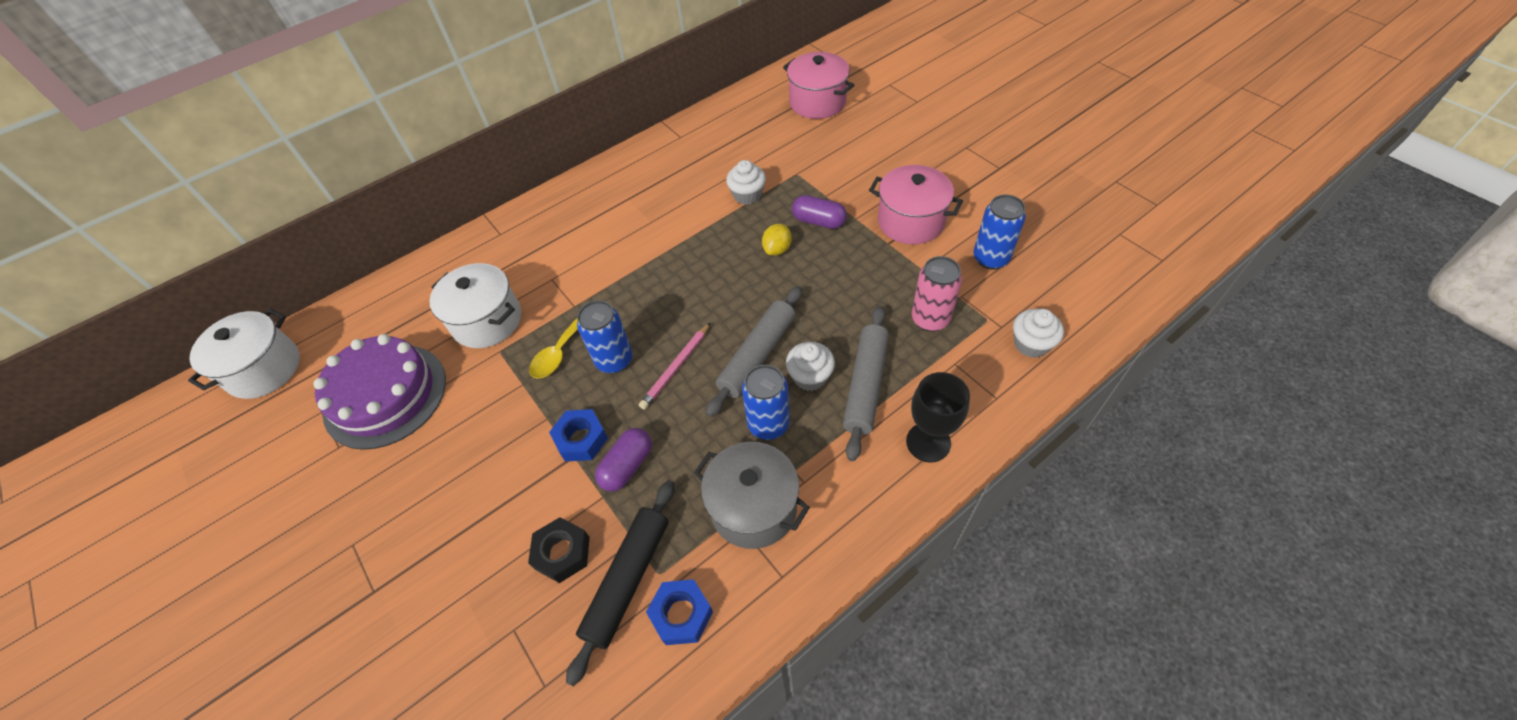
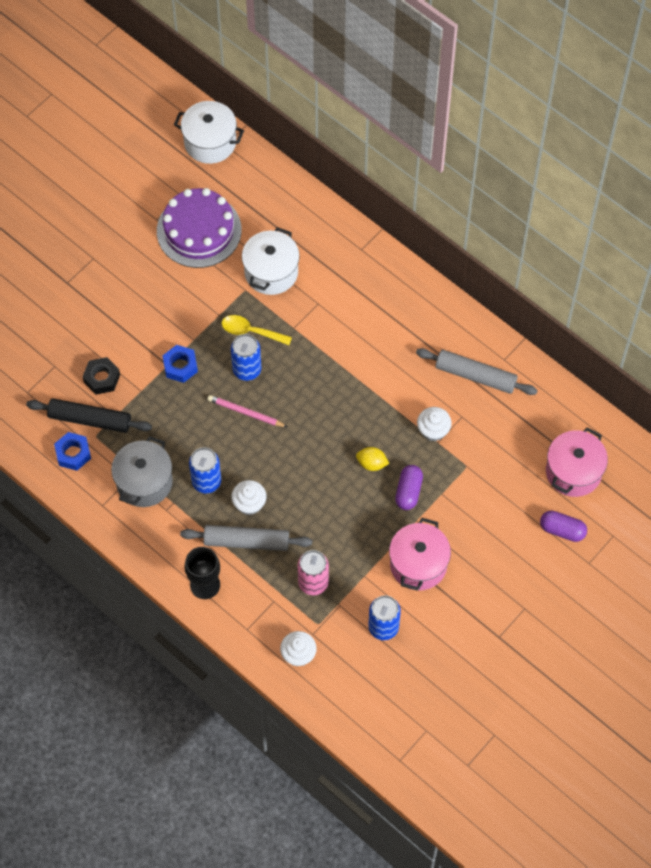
camera: 75 degrees right, 10 degrees up
purple capsule [595,428,652,492] -> purple capsule moved to [540,511,587,542]
grey rolling pin [706,286,802,417] -> grey rolling pin moved to [416,348,538,395]

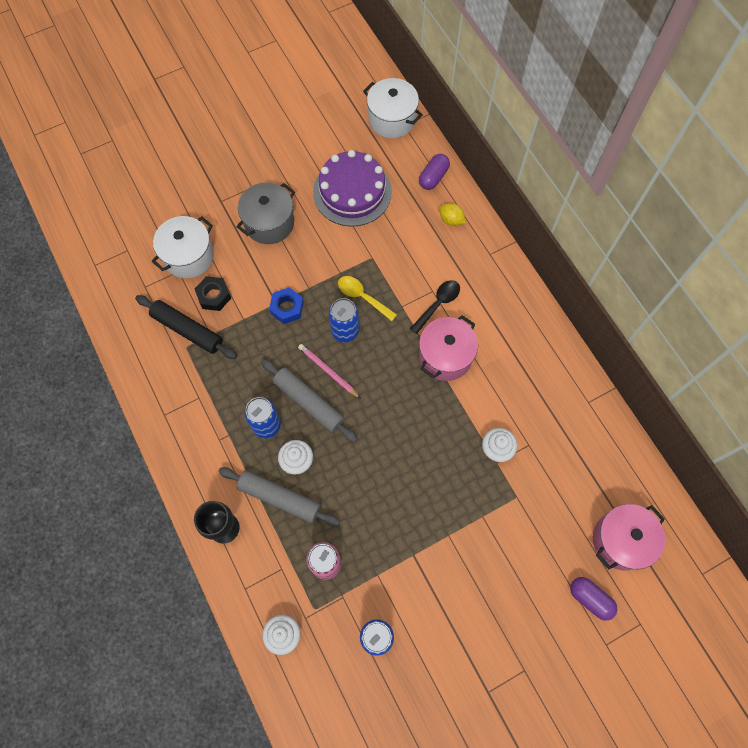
camera: 20 degrees right, 5 degrees up
blue nut [54,432,91,471] -> none
grey pot [111,436,173,507] -> grey pot moved to [236,182,295,244]
white pot [242,227,300,295] -> white pot moved to [152,216,214,278]
yellow lemon [356,447,390,471] -> yellow lemon moved to [439,203,466,226]
pink pot [389,518,451,591] -> pink pot moved to [419,315,478,381]
purple capsule [395,465,423,510] -> purple capsule moved to [419,154,450,190]
grey rolling pin [416,348,538,395] -> grey rolling pin moved to [261,359,357,442]
none -> black spoon [410,280,460,334]

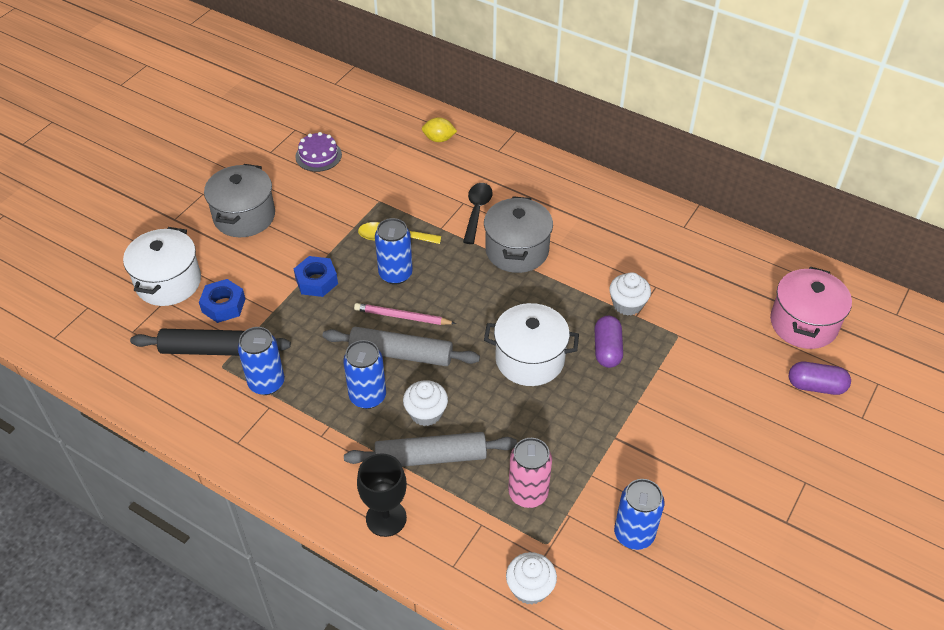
camera: 30 degrees left, 20 degrees down
black nut [195,276,231,311] -> blue nut [199,279,245,323]
purple cake [313,150,392,227] -> purple cake [295,132,342,172], size x0.49
white pot [363,78,423,138] -> white pot moved to [484,303,579,386]
purple capsule [419,154,450,190] -> purple capsule moved to [594,316,623,368]
pink pot [419,315,478,381] -> grey pot [484,196,553,273]
none -> blue can [238,327,285,395]

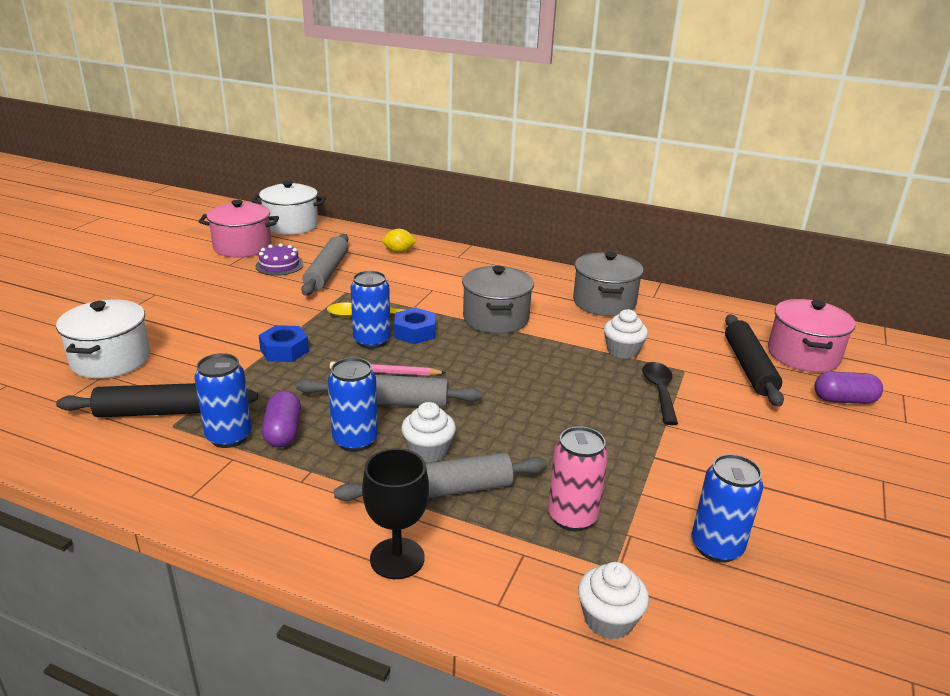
camera: 10 degrees left, 20 degrees down
blue nut [199,279,245,323] -> blue nut moved to [394,308,435,344]
grey pot [204,164,275,237] -> grey pot moved to [573,252,644,316]
black spoon [463,183,493,244] -> black spoon moved to [642,362,678,425]
white pot [484,303,579,386] -> white pot moved to [252,181,326,235]
purple capsule [594,316,623,368] -> purple capsule moved to [262,391,301,448]
none -> pink pot [199,200,279,258]
none -> grey rolling pin [301,234,348,296]
none -> black rolling pin [725,314,784,407]

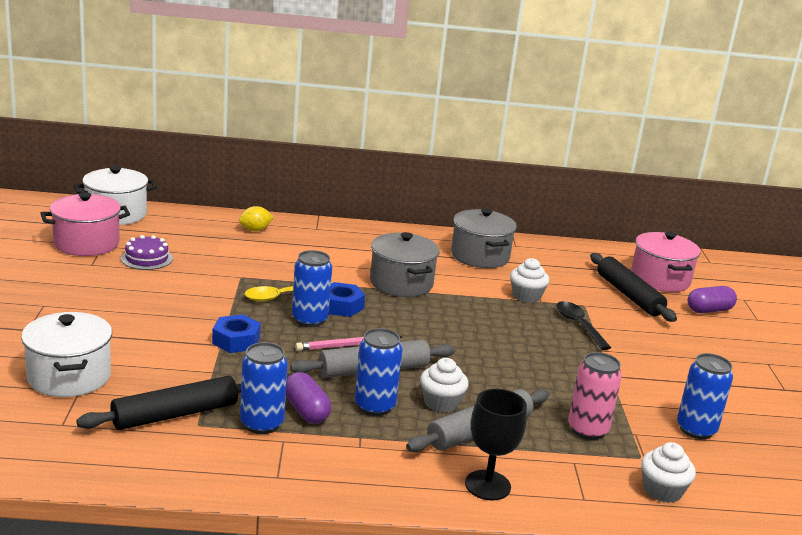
camera: 25 degrees left, 5 degrees down
grey rolling pin [301,234,348,296] -> none

